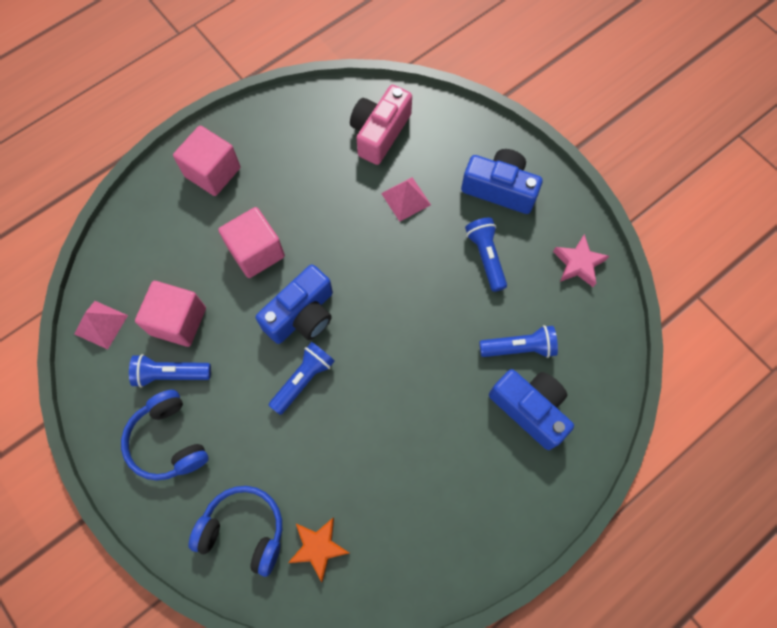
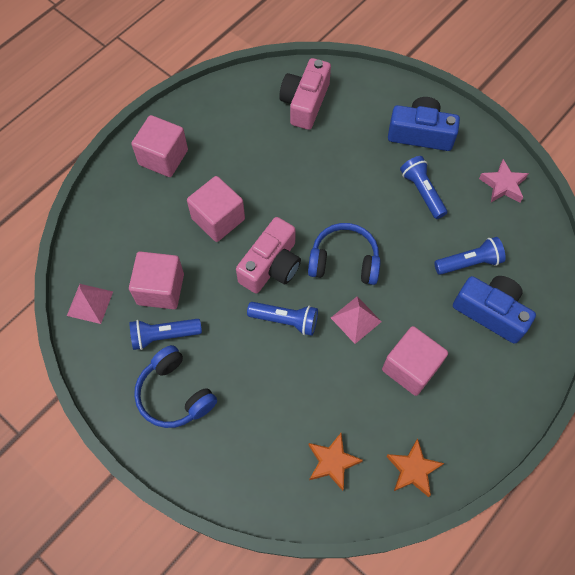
camera: 10 degrees left, 5 degrees down
blue headphones [188,486,282,577] -> blue headphones moved to [308,223,381,285]
blue camera [256,264,333,344] -> pink camera [236,217,301,293]
blue flashlight [269,342,335,415] -> blue flashlight turned 75 degrees clockwise [247,302,318,336]
pink pyramid [381,177,431,222] -> pink pyramid moved to [331,296,382,344]
none -> pink cube [382,326,448,396]
none -> orange star [386,439,444,497]

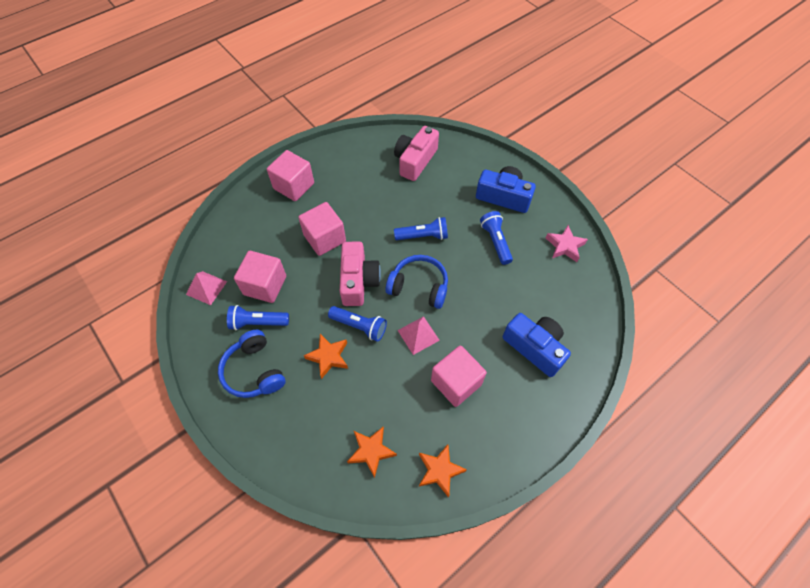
camera: 10 degrees right, 5 degrees down
pink camera [236,217,301,293] -> pink camera turned 45 degrees counterclockwise [340,242,381,306]
blue flashlight [434,237,506,275] -> blue flashlight moved to [394,217,448,240]
none -> orange star [304,334,348,379]

